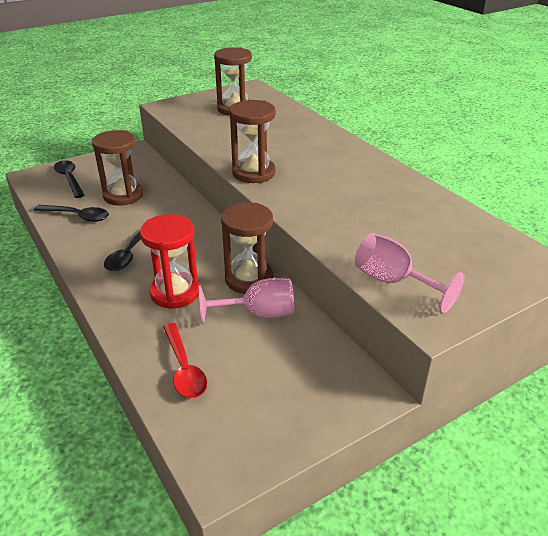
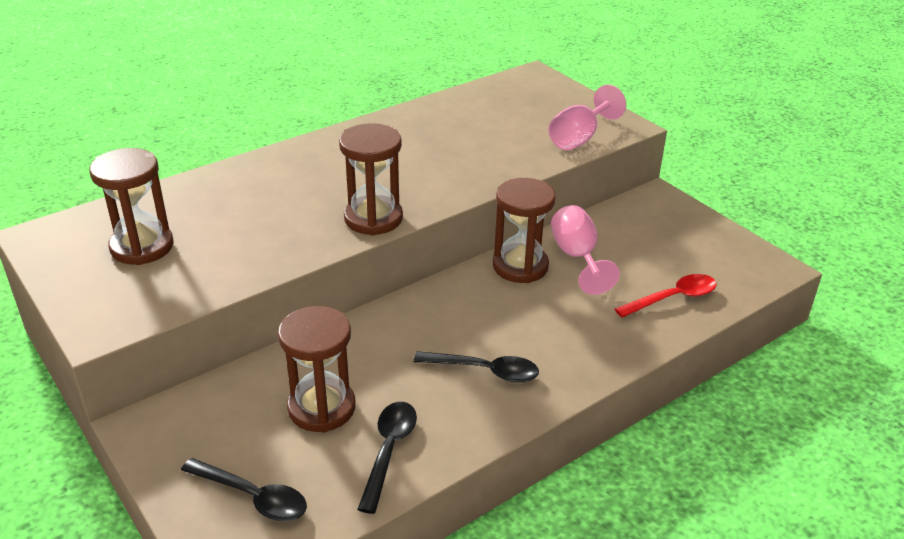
camera: 95 degrees left, 0 degrees up
black spoon [54,160,84,198] -> black spoon turned 120 degrees counterclockwise [181,458,307,521]
red hourglass [140,214,200,309] -> none

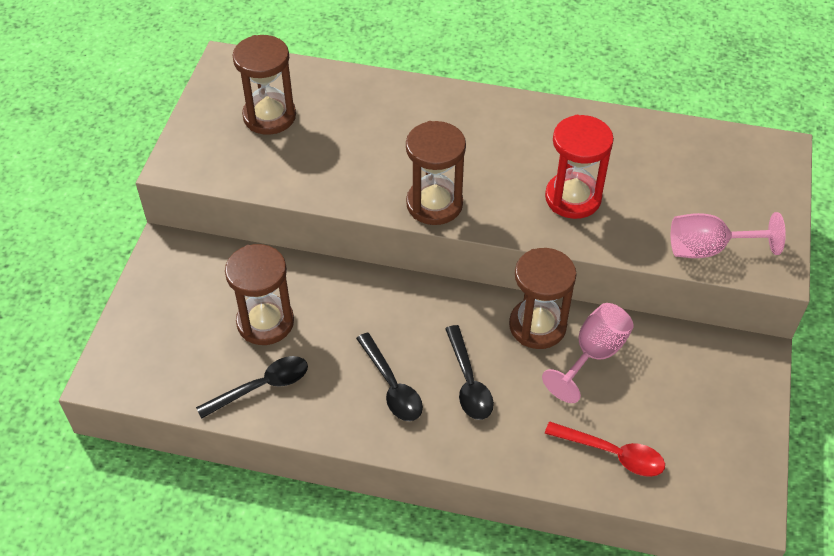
camera: 50 degrees right, 15 degrees up
black spoon [181,458,307,521] -> black spoon moved to [445,325,494,420]
none -> red hourglass [545,115,614,219]

